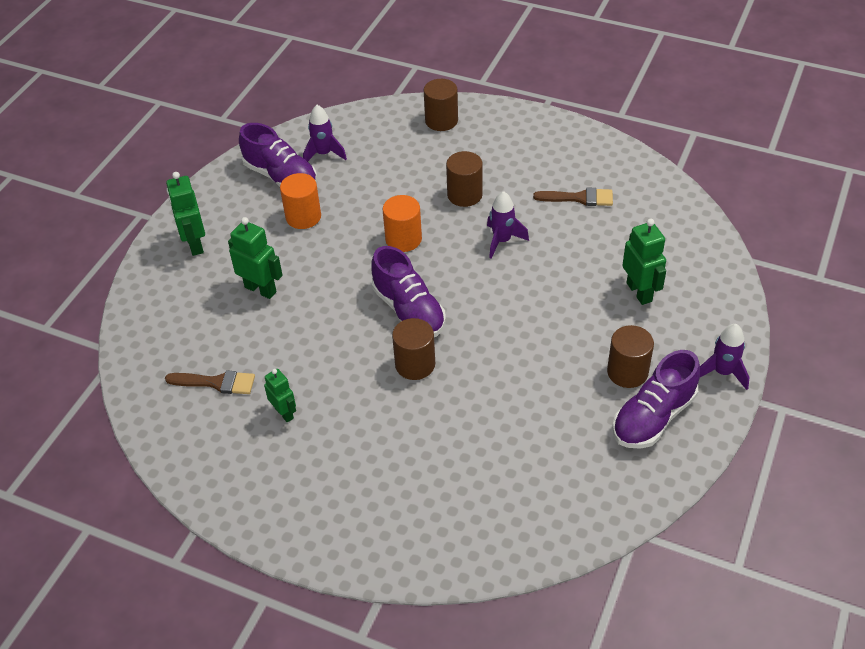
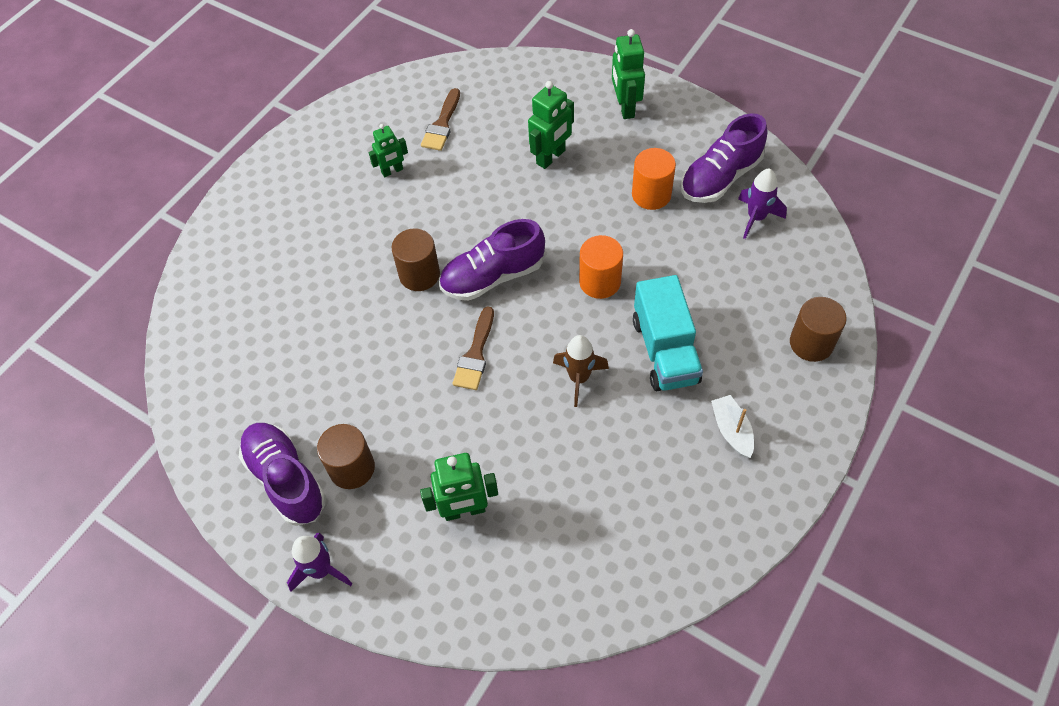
camera: 100 degrees right, 10 degrees up
green robot [166,172,205,256] -> green robot turned 90 degrees counterclockwise [612,29,645,119]
brown cylinder [446,151,483,207] -> turquoise truck [633,275,703,391]
purple rocket [487,191,529,259] -> brown rocket [553,335,609,407]
brown brush [533,188,613,206] -> brown brush moved to [452,306,494,390]
none -> white boat [711,395,754,458]

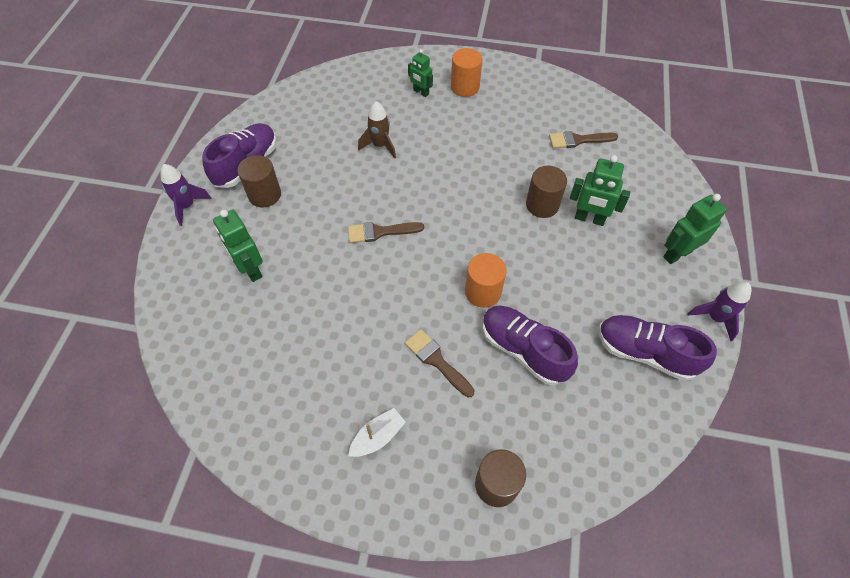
camera: 65 degrees right, 0 degrees up
green robot [369,124,408,177] -> green robot moved to [408,49,433,97]
brown cylinder [391,229,440,291] -> brown cylinder moved to [526,166,567,218]
purple shoe [439,219,545,301] -> purple shoe moved to [482,306,578,385]
brown rocket [553,335,609,407] -> brown rocket moved to [358,101,396,158]
orange cylinder [632,148,676,210] -> orange cylinder moved to [451,48,482,97]
turquoise truck [633,275,703,391] -> brown brush [405,329,475,397]
purple rocket [738,168,787,239] -> purple rocket moved to [688,282,751,341]

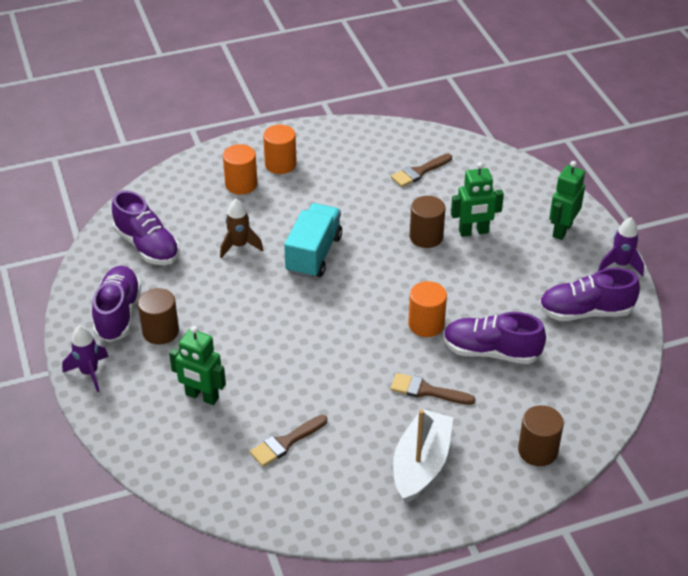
camera: 30 degrees left, 15 degrees down
brown brush [348,222,424,243] -> brown brush moved to [250,415,327,467]
white boat [348,408,406,457] -> white boat [393,409,453,504], size x1.84
green robot [408,49,433,97] -> orange cylinder [223,144,257,195]
none -> purple shoe [112,190,180,265]
none -> turquoise truck [284,203,342,278]

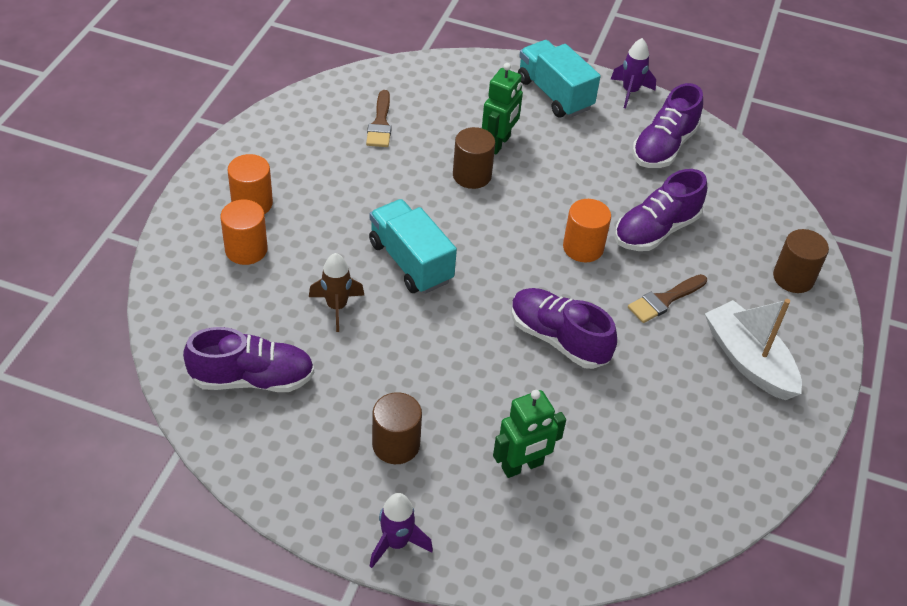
camera: 55 degrees left, 5 degrees up
purple shoe [92,266,141,342] -> purple shoe moved to [511,288,617,369]
brown brush [250,415,327,467] -> none
green robot [549,161,585,240] -> turquoise truck [518,40,601,118]

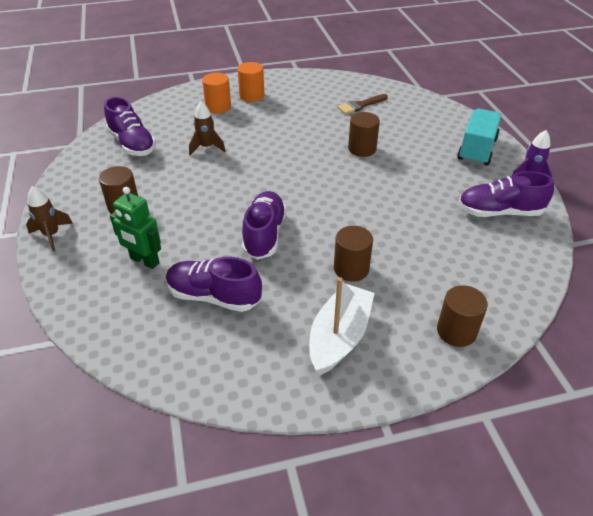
camera: 60 degrees right, 5 degrees down
turquoise truck [369,199,457,294] -> none
purple rocket [370,493,433,568] -> brown rocket [26,186,73,251]
green robot [482,63,523,154] -> none
orange cylinder [563,199,611,262] -> none
purple shoe [615,169,707,251] -> purple shoe moved to [166,257,262,312]
brown brush [628,274,707,323] -> brown cylinder [334,226,373,282]

